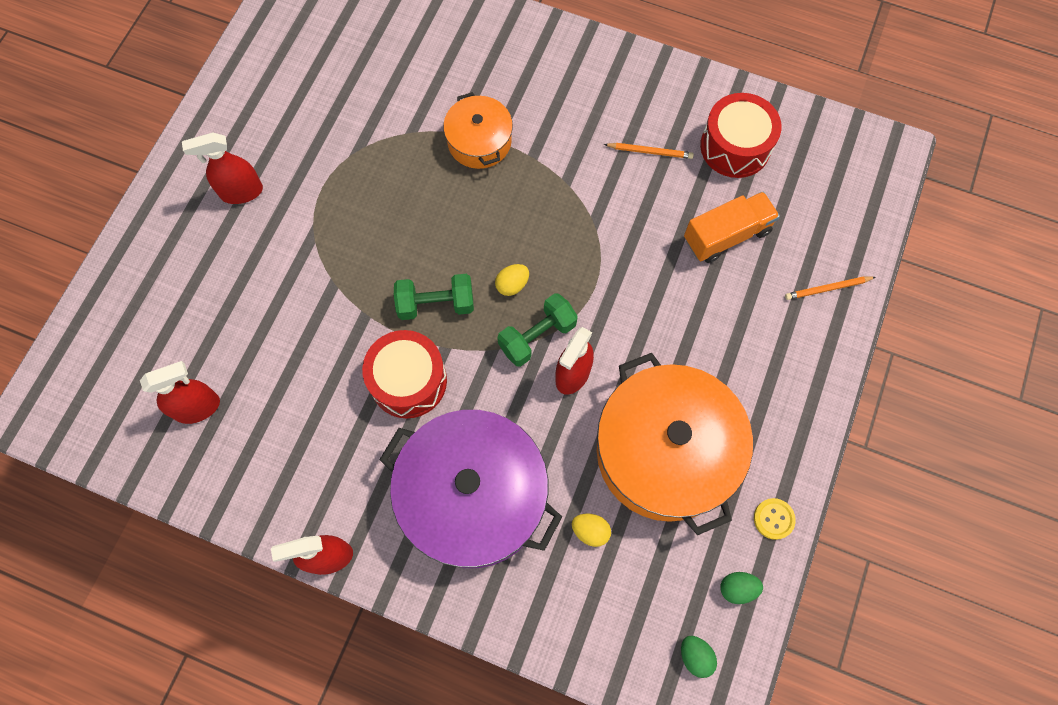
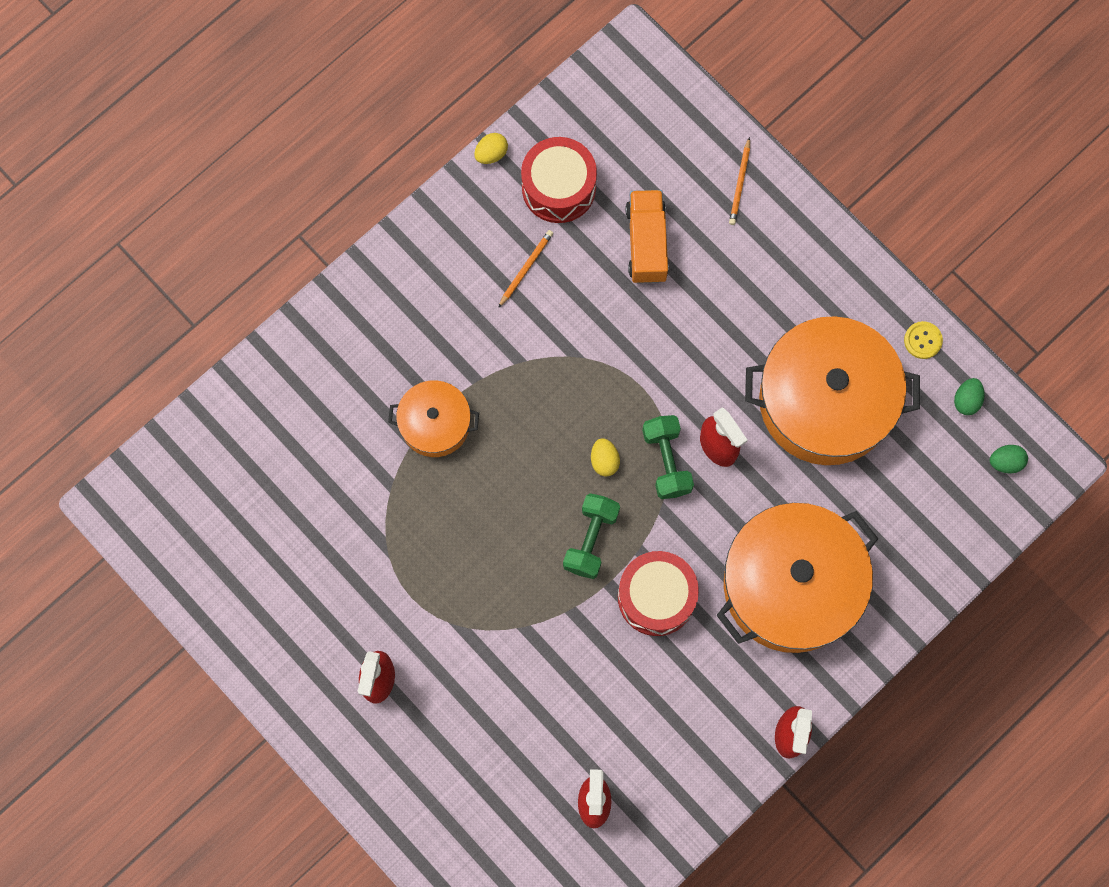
camera: 65 degrees left, 5 degrees up
purple pot [380,410,562,568] -> orange pot [716,503,878,653]
yellow egg [572,513,611,547] -> yellow egg moved to [474,133,508,164]

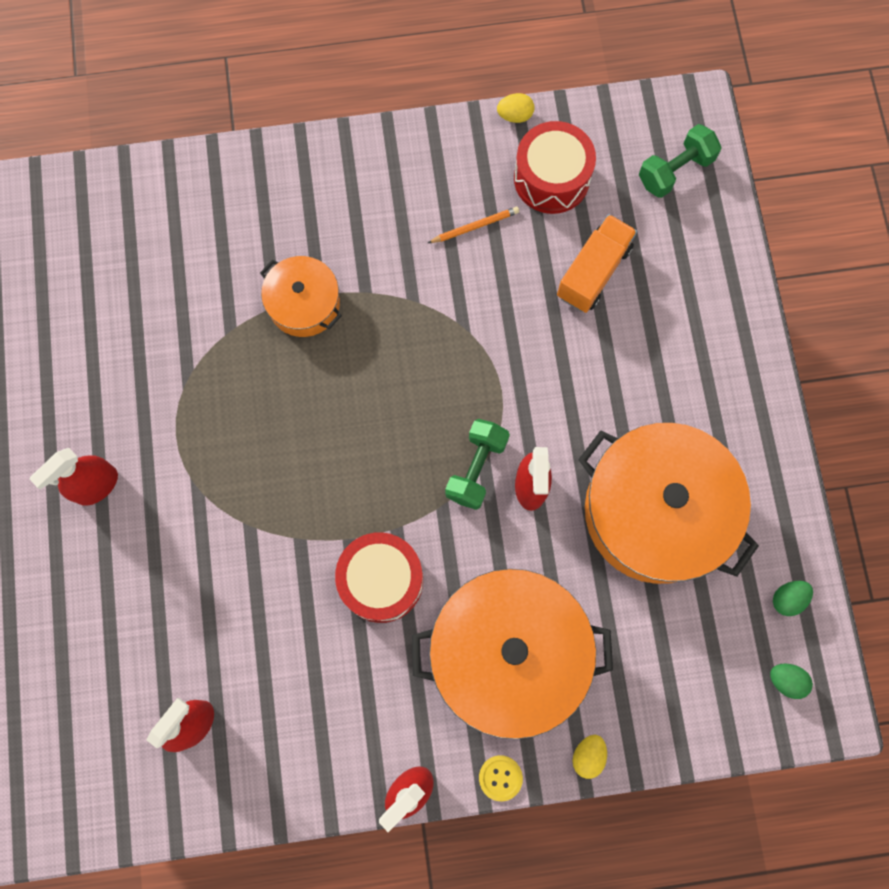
camera: 35 degrees right, 0 degrees up
green dumbbell [563,493,620,579] -> green dumbbell moved to [639,124,722,198]
yellow egg [591,438,620,477] -> yellow egg moved to [572,735,607,779]
orange pencil [729,137,750,225] -> none
yellow button [904,321,943,359] -> yellow button moved to [479,755,523,801]

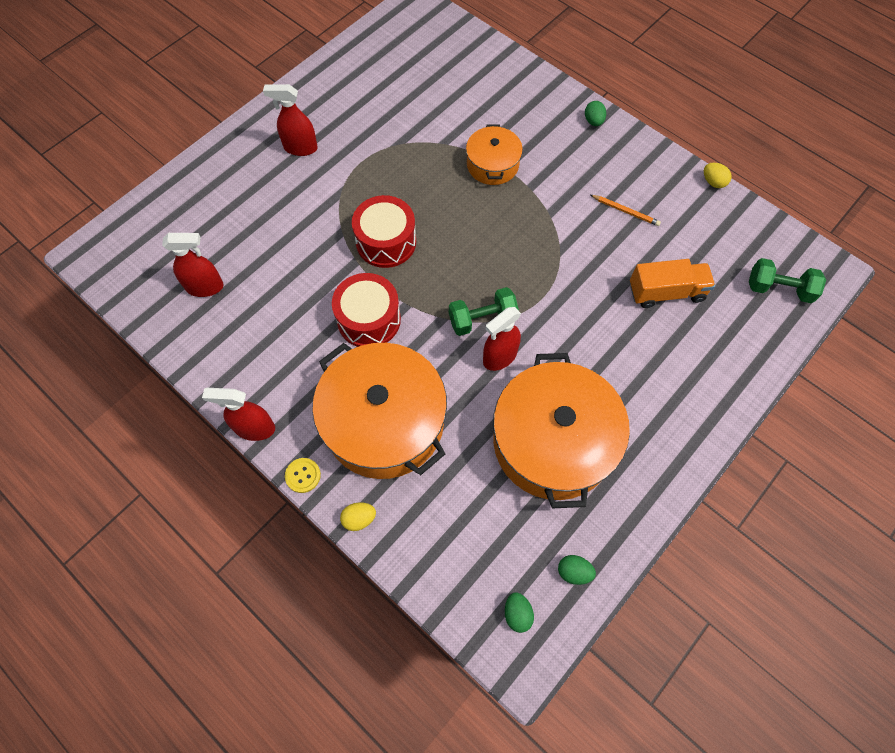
camera: 50 degrees right, 10 degrees down
red drum [514,121,596,214] -> red drum moved to [352,195,416,268]
none -> green egg [585,101,606,126]

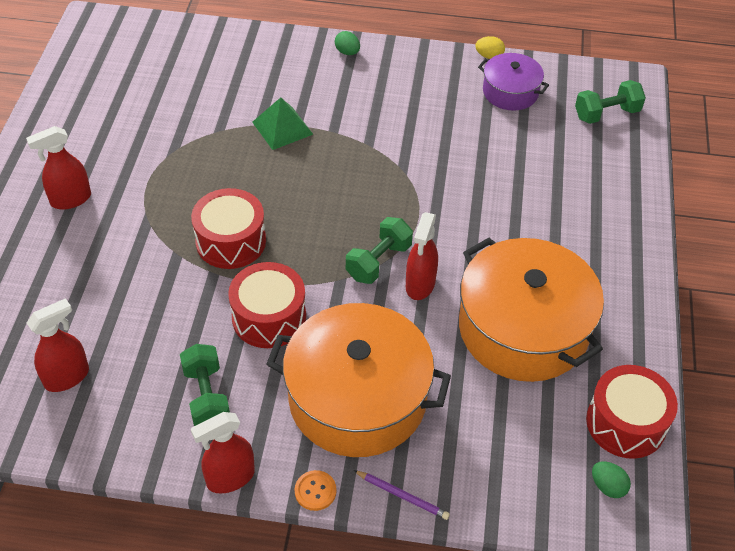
camera: 35 degrees left, 15 degrees down
yellow button [285,458,321,493] -> orange button [294,470,336,511]
yellow egg [340,502,376,531] -> purple pencil [353,470,450,520]
orange pot [466,125,523,185] -> green pyramid [252,97,313,150]
green egg [558,555,596,585] -> red drum [586,365,678,459]
orange pencil [591,195,661,226] -> none
orange truck [630,259,715,308] -> none
none -> green dumbbell [180,344,230,426]
none -> purple pot [478,53,549,111]

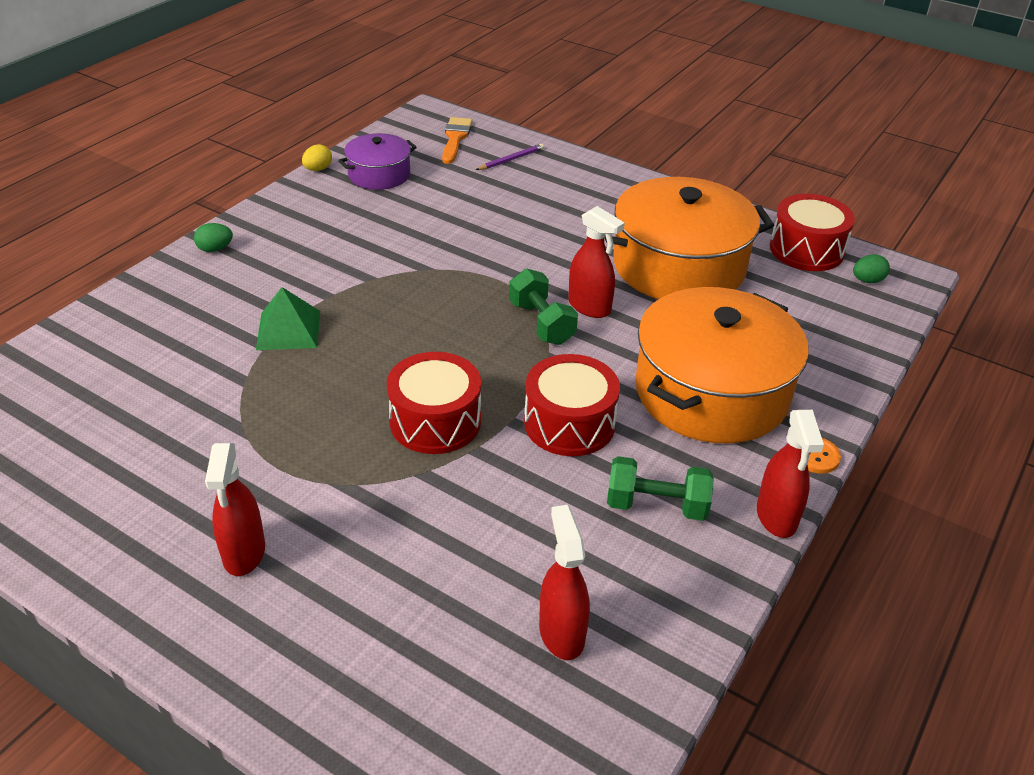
camera: 65 degrees left, 10 degrees down
purple pencil [353,470,450,520] -> purple pencil moved to [476,144,544,170]
green dumbbell [575,80,646,124] -> orange brush [442,117,473,164]

